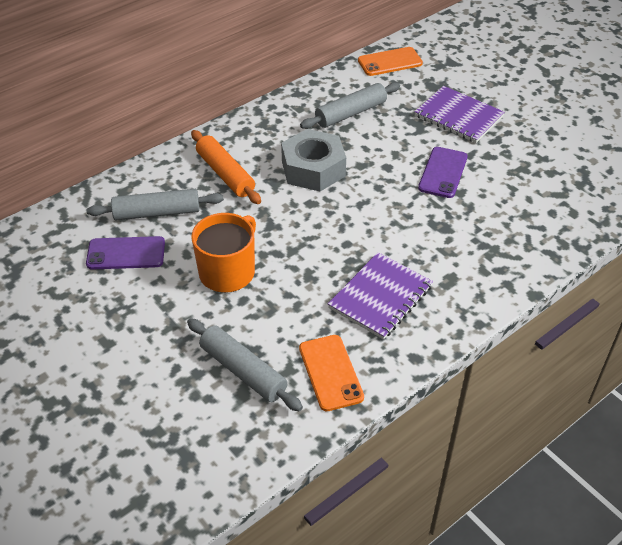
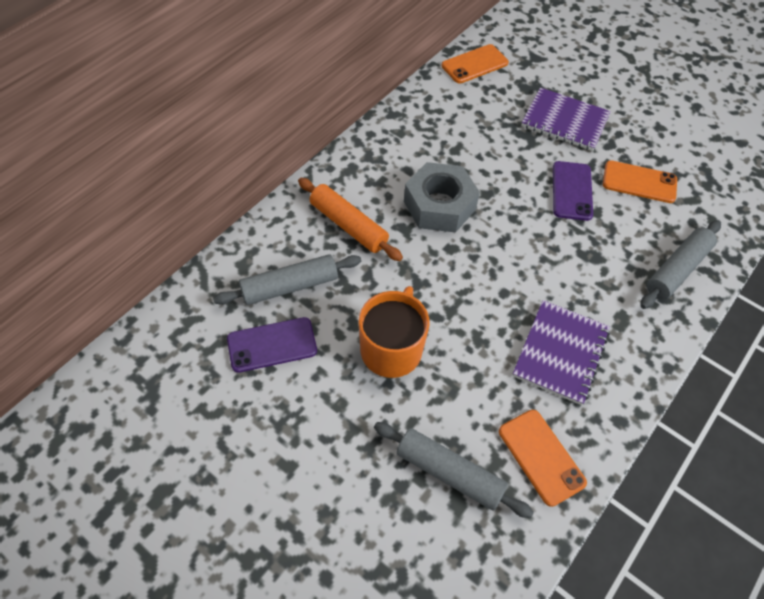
camera: 15 degrees left, 10 degrees up
grey rolling pin [300,82,400,129] -> grey rolling pin moved to [640,220,721,309]
none -> orange phone [603,160,677,203]

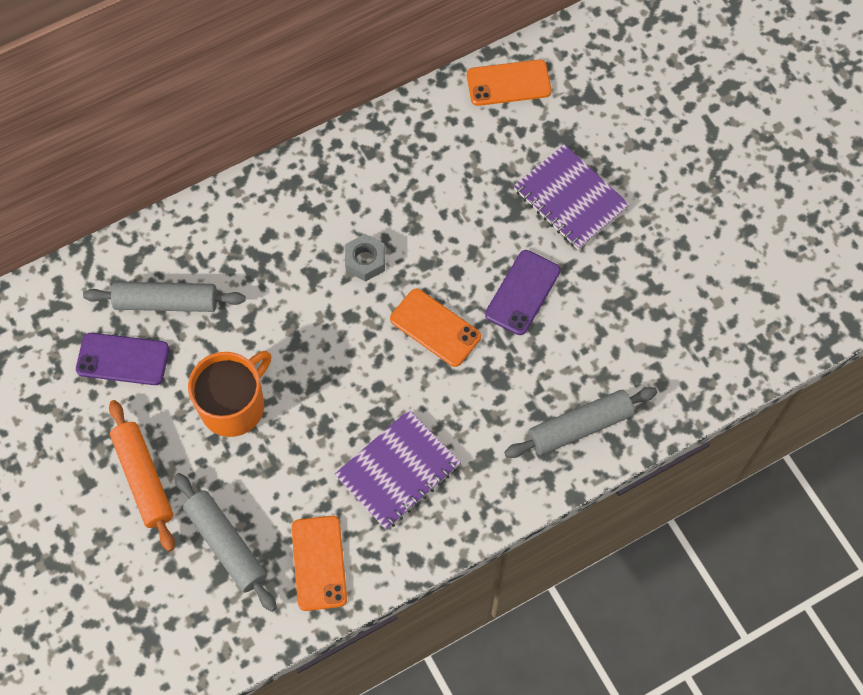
camera: 25 degrees right, 10 degrees up
orange rolling pin [298,178,403,261] -> orange rolling pin moved to [109,400,175,552]
grey nut [404,162,480,233] -> grey nut [345,234,385,282], size x0.54
orange phone [603,160,677,203] -> orange phone moved to [390,289,481,367]

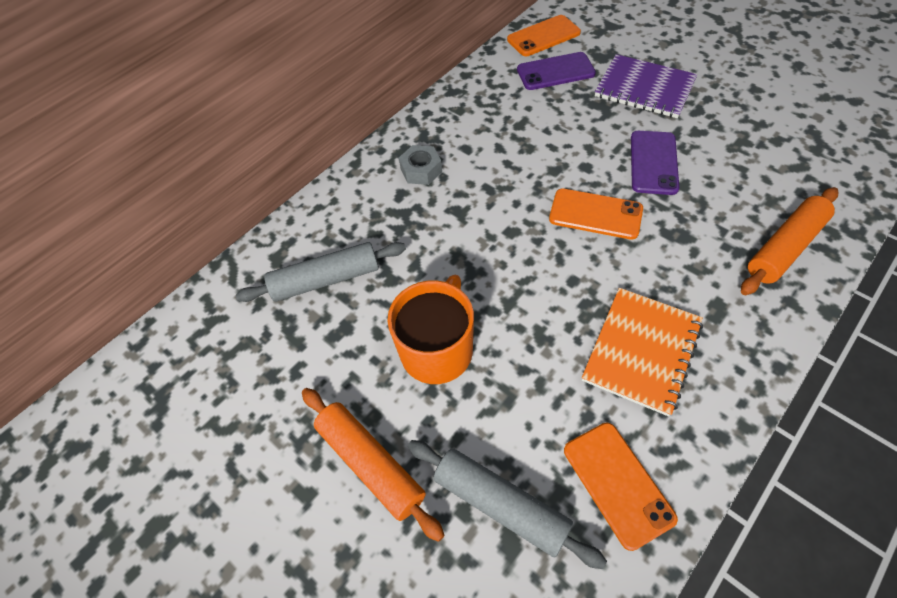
camera: 15 degrees left, 10 degrees down
purple phone [76,333,169,385] -> purple phone moved to [517,52,596,90]
purple notebook [334,409,461,530] -> orange notebook [582,288,703,416]
grey nut [345,234,385,282] -> grey nut moved to [399,145,442,185]
grey rolling pin [504,387,657,458] -> orange rolling pin [741,187,838,295]

